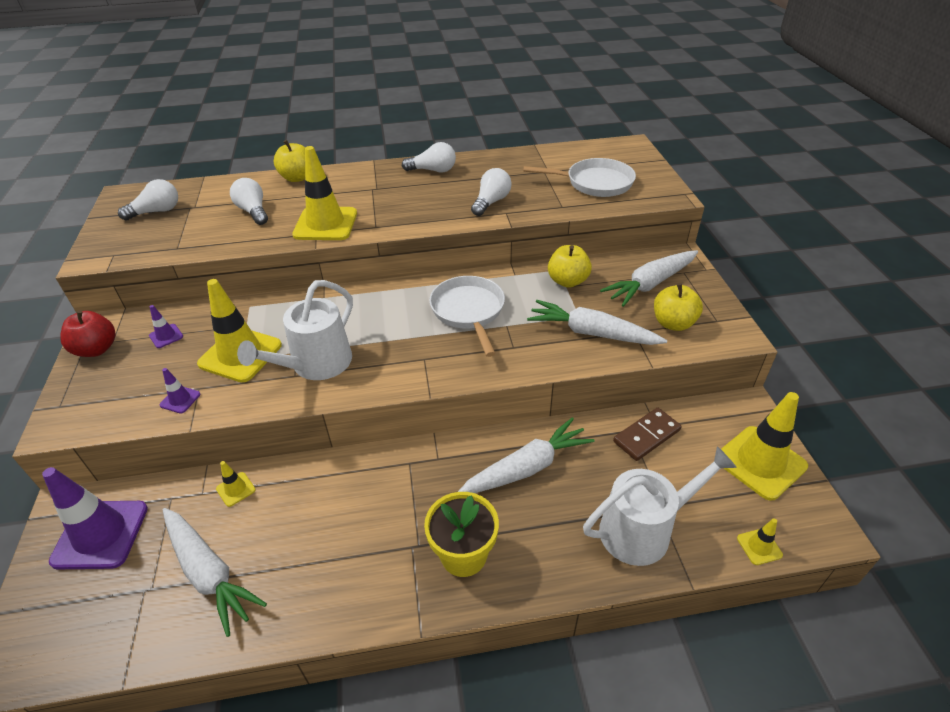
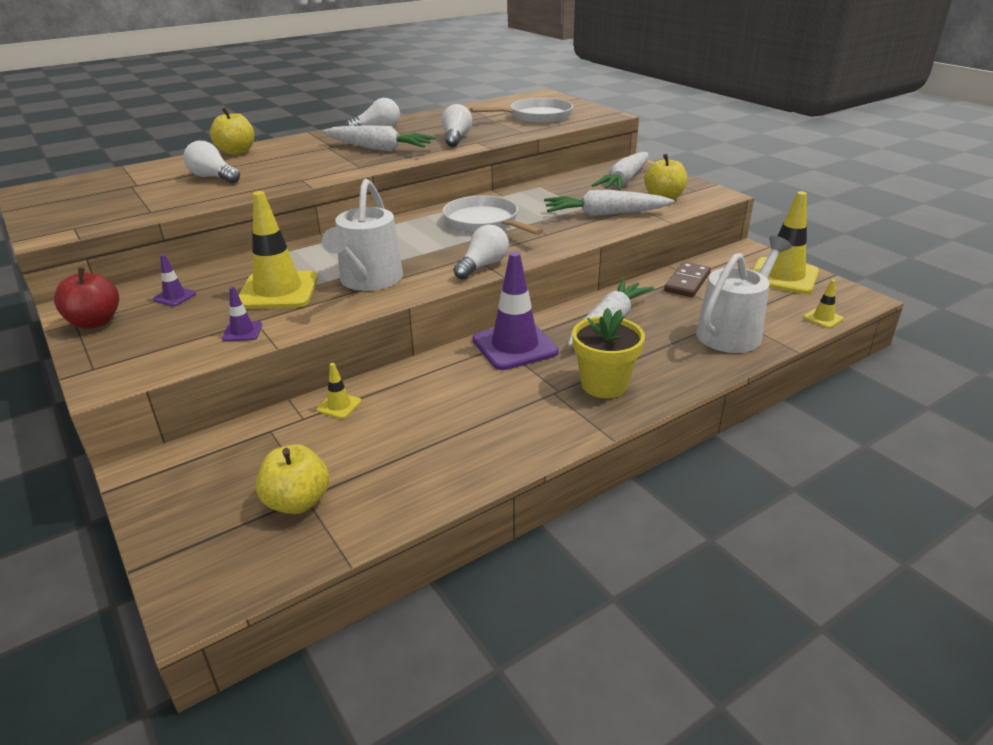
camera: 25 degrees left, 10 degrees down
purple traffic cone [42,467,148,569] -> purple traffic cone moved to [472,252,559,370]
white light bulb [118,179,178,220] -> white light bulb moved to [453,225,509,279]
white carrot [163,508,267,637] -> white carrot moved to [322,126,436,152]
yellow traffic cone [292,146,357,240] -> none
yellow apple [548,245,592,288] -> yellow apple moved to [256,444,329,514]

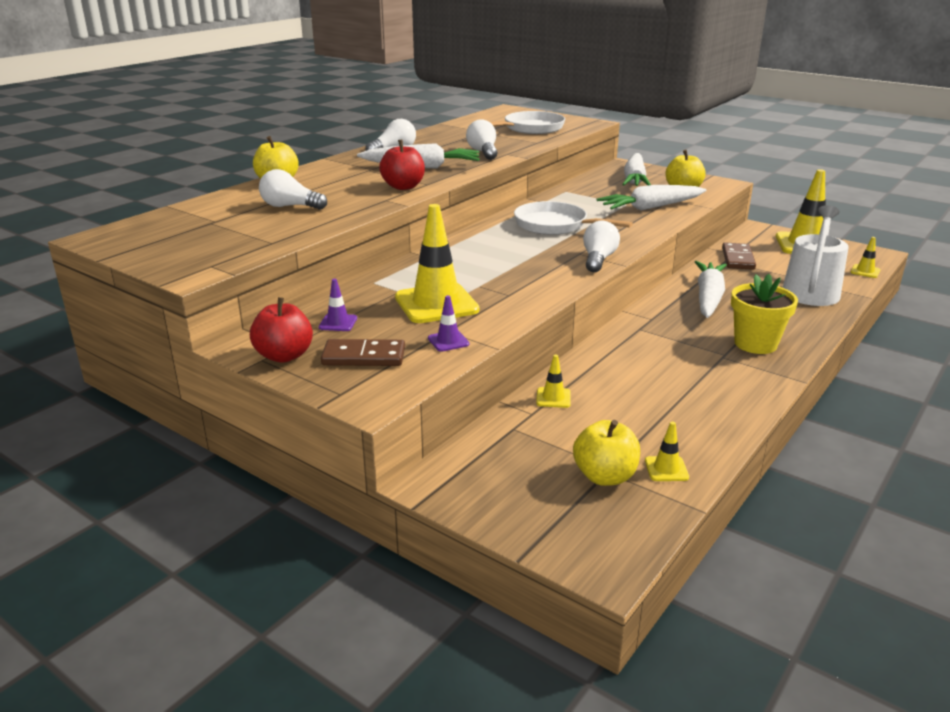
camera: 20 degrees left, 5 degrees down
white watering can [322,179,403,291] -> none
purple traffic cone [472,252,559,370] -> none
none -> brown domino [321,339,405,366]
none -> red apple [379,139,425,190]
none -> yellow traffic cone [645,422,689,481]

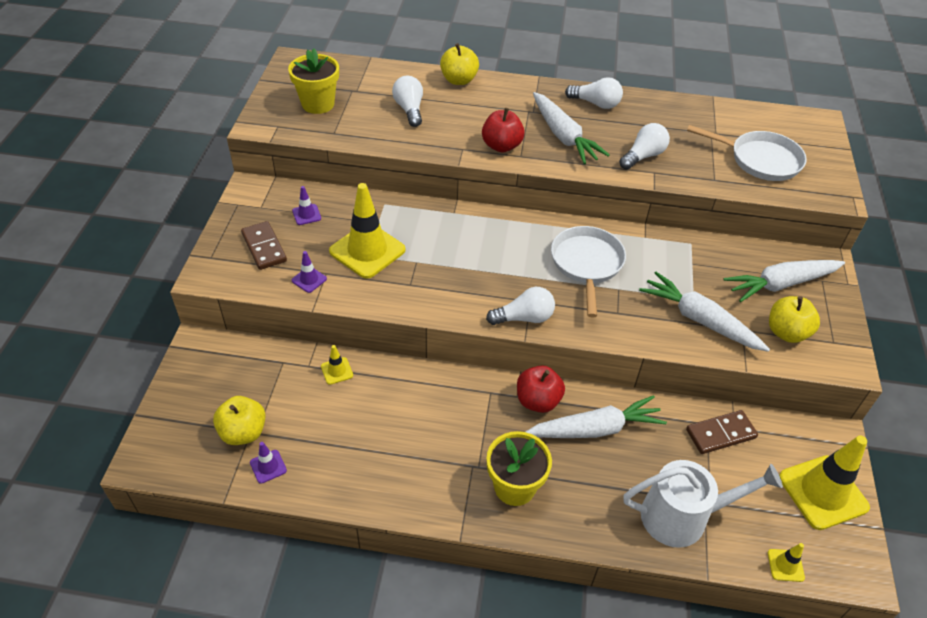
camera: 60 degrees right, 20 degrees up
red apple [250,297,313,363] -> red apple moved to [517,365,565,413]
yellow traffic cone [645,422,689,481] -> purple traffic cone [250,442,287,484]
none -> yellow flower pot [288,49,339,114]

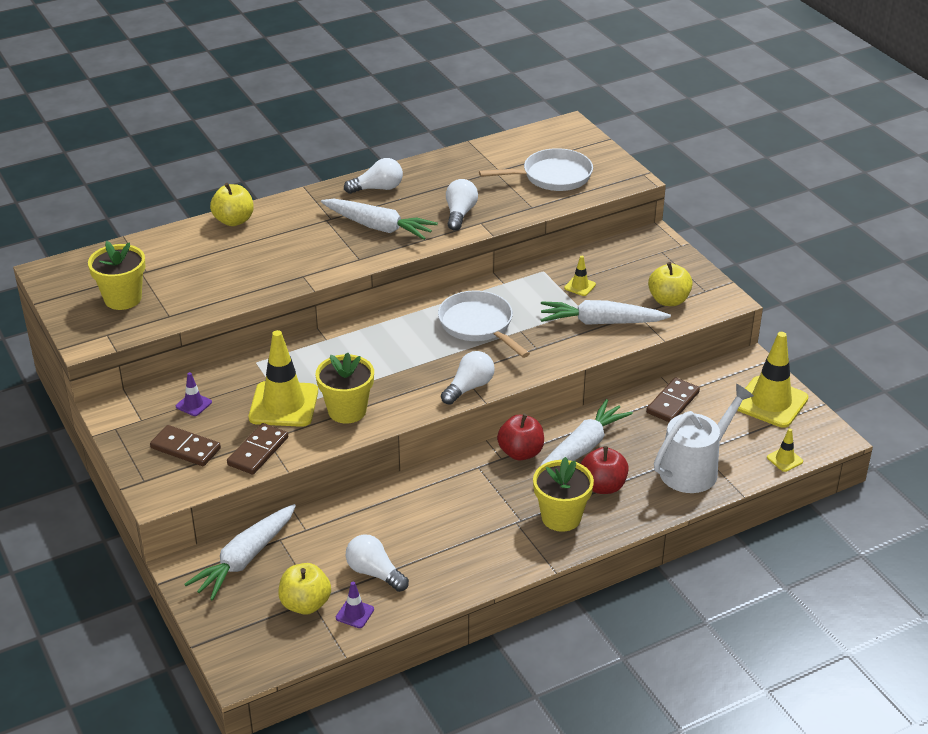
camera: 35 degrees left, 10 degrees down
purple traffic cone [292,251,327,293] -> brown domino [227,423,288,475]
yellow traffic cone [321,345,353,385] -> yellow traffic cone moved to [564,256,596,296]
white light bulb [392,76,423,127] -> white light bulb moved to [346,534,409,592]
red apple [482,108,525,153] -> red apple moved to [581,446,629,494]
white carrot [724,260,845,302] -> white carrot moved to [184,504,296,601]
none -> yellow flower pot [316,353,374,423]

